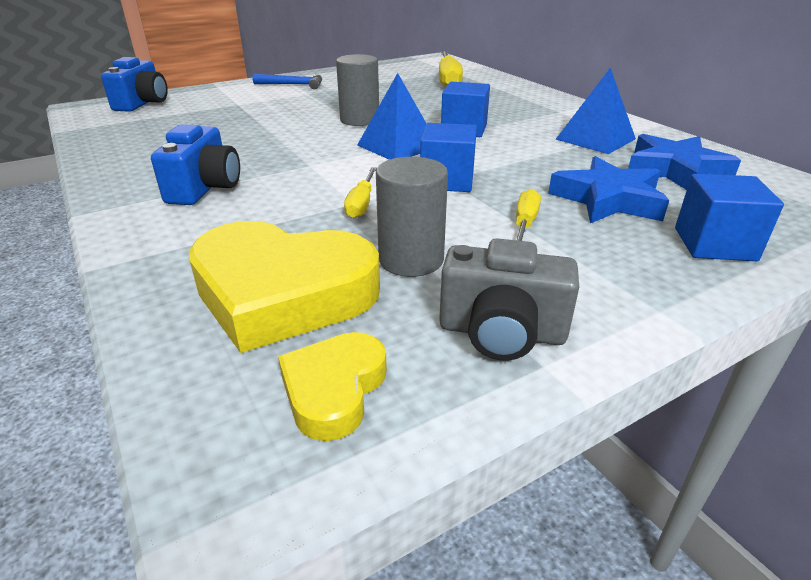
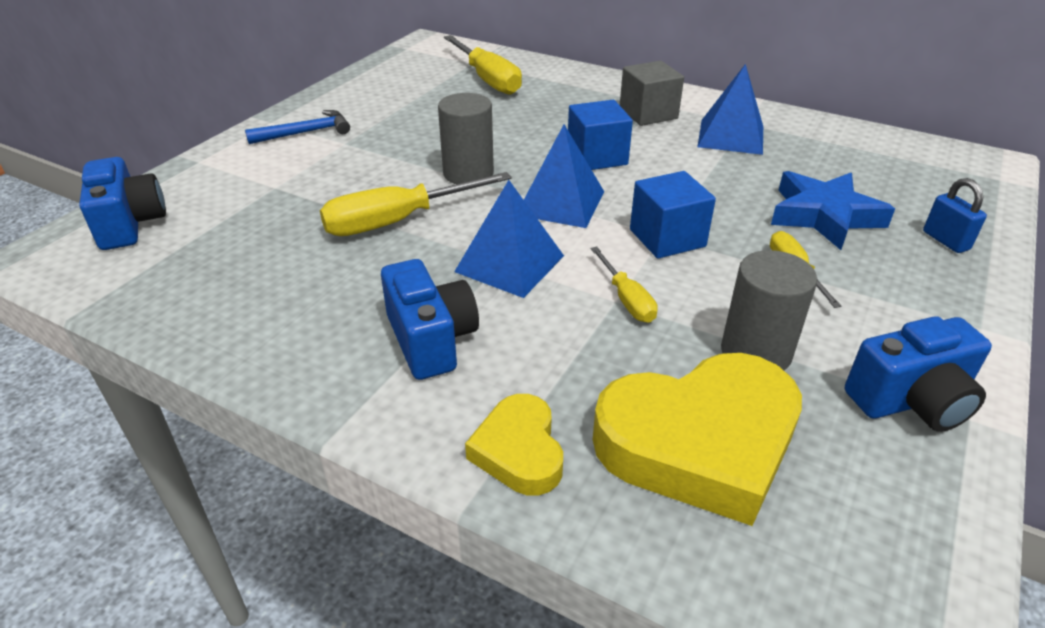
camera: 30 degrees left, 5 degrees up
yellow heart [278,332,387,441] -> yellow heart moved to [465,394,563,496]
grey camera [439,238,579,361] -> blue camera [845,316,992,432]
blue star [628,134,741,190] -> none
blue cube [675,174,784,261] -> blue padlock [923,178,987,253]
none -> yellow screwdriver [320,172,512,236]
none -> blue pyramid [454,180,564,298]
none -> grey cube [620,61,684,126]

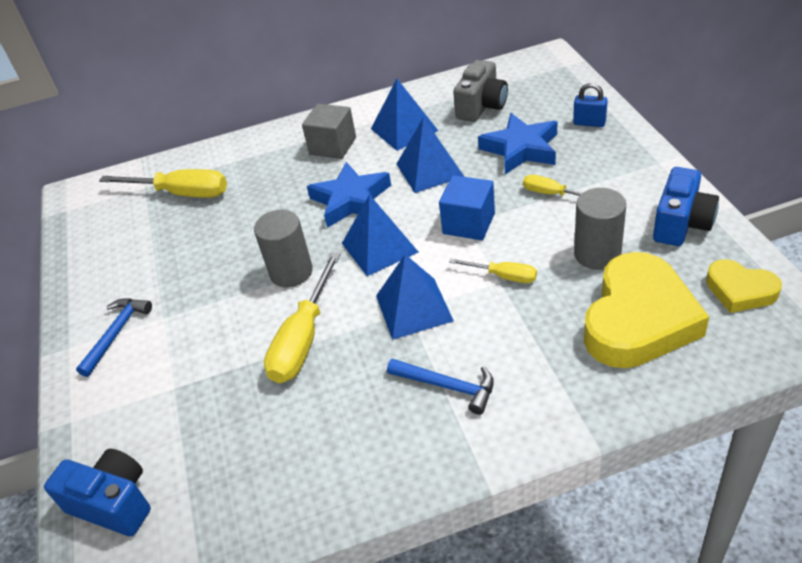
camera: 40 degrees left, 5 degrees up
blue camera [381,259,479,380] -> blue hammer [387,359,494,415]
yellow heart [465,394,563,496] -> yellow heart moved to [706,259,782,313]
blue cube [568,100,633,170] -> blue star [307,162,391,228]
none -> blue pyramid [397,117,464,193]
none -> grey camera [453,60,508,122]

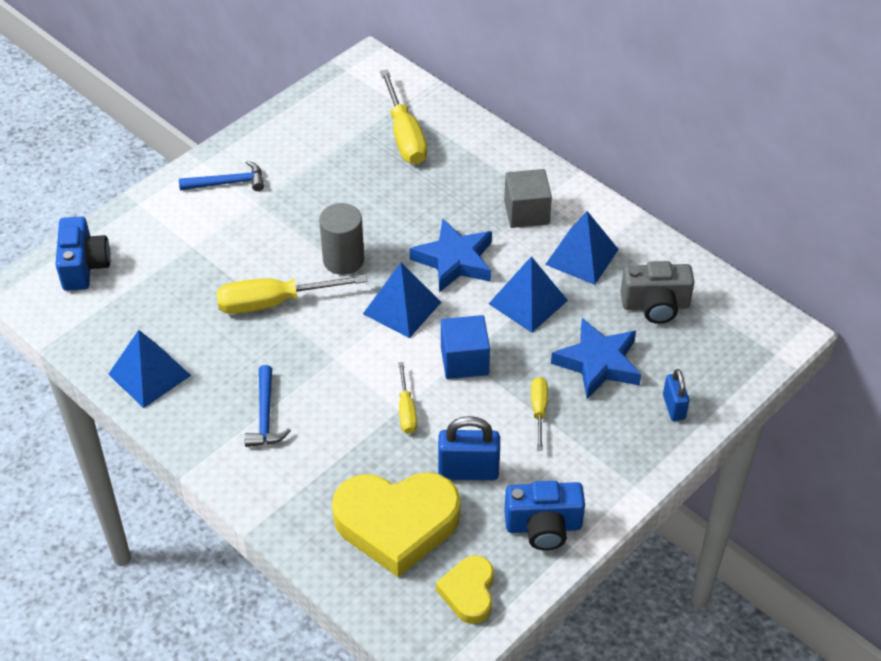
camera: 55 degrees right, 5 degrees up
blue pyramid [376,254,454,340] -> blue pyramid moved to [108,330,191,408]
grey cylinder [574,188,626,270] -> blue padlock [438,416,500,480]

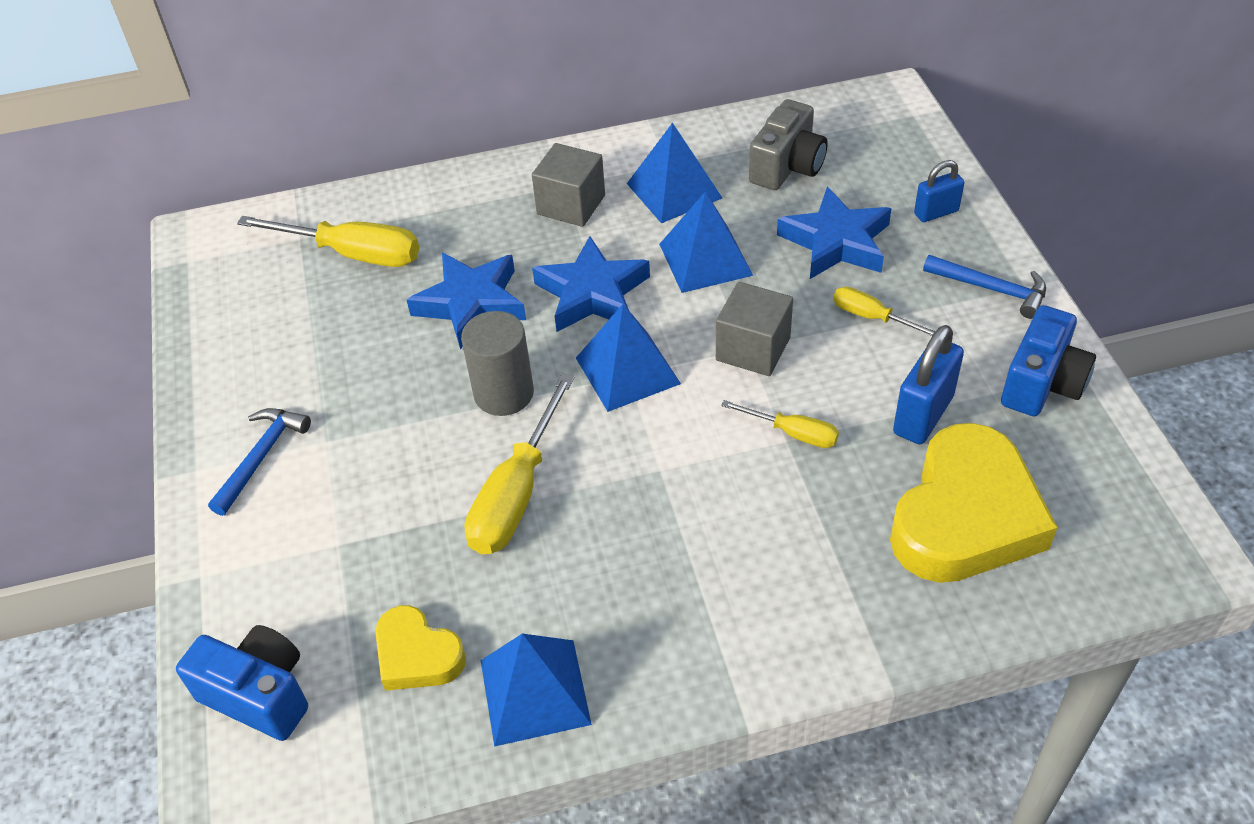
camera: 55 degrees left, 0 degrees up
blue hammer [244,365,291,447] -> blue hammer moved to [923,255,1046,319]
yellow heart [436,555,494,624] -> yellow heart moved to [375,605,466,691]
blue cube [441,315,490,379] -> grey cube [716,282,793,376]
blue padlock [663,369,690,421] -> blue padlock turned 45 degrees counterclockwise [914,160,965,222]
none -> blue star [407,253,526,349]

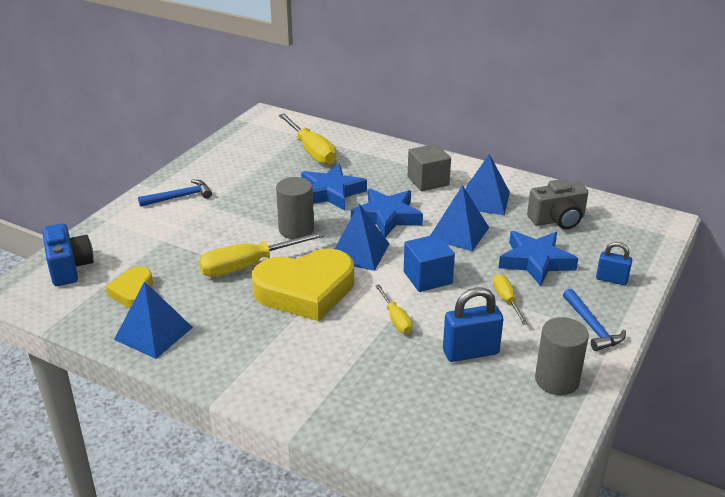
camera: 40 degrees right, 15 degrees down
grey cube [716,282,793,376] -> blue cube [404,234,455,292]
yellow heart [890,423,1058,583] -> yellow heart moved to [252,248,354,321]
blue camera [1001,305,1096,417] -> grey cylinder [535,317,589,395]

